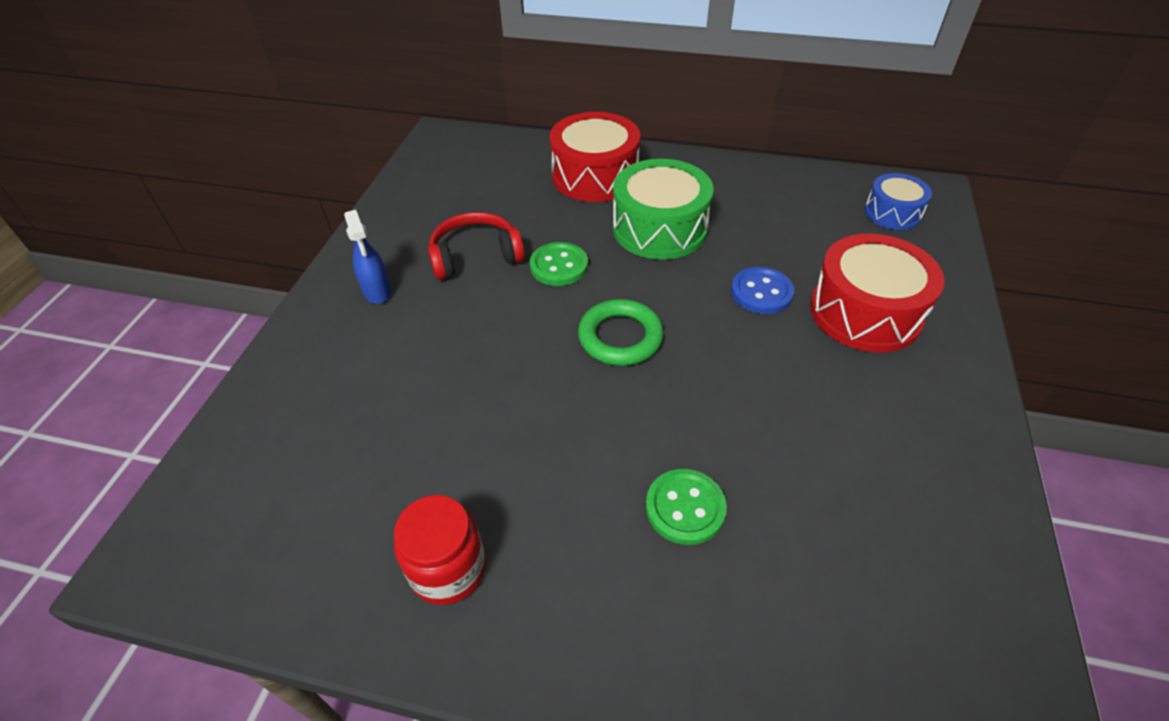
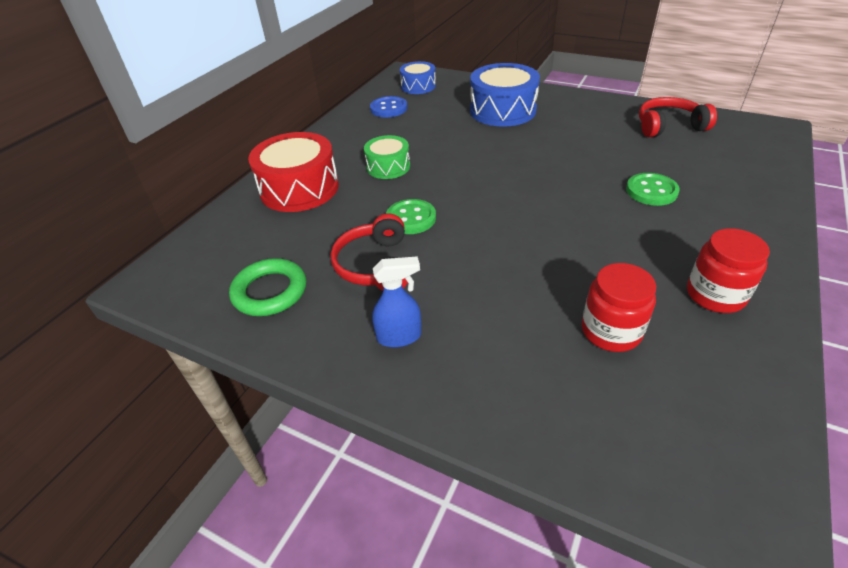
camera: 75 degrees left, 5 degrees down
green ring [578,299,664,366] -> green ring moved to [229,258,306,316]
green drum [613,159,714,260] -> green drum [364,135,410,179], size x0.58
blue button [731,267,794,314] -> blue button moved to [370,96,407,117]
red drum [810,233,944,353] -> blue drum [470,63,540,127]
none -> red jar [582,263,656,352]
none -> red headphones [639,97,717,137]

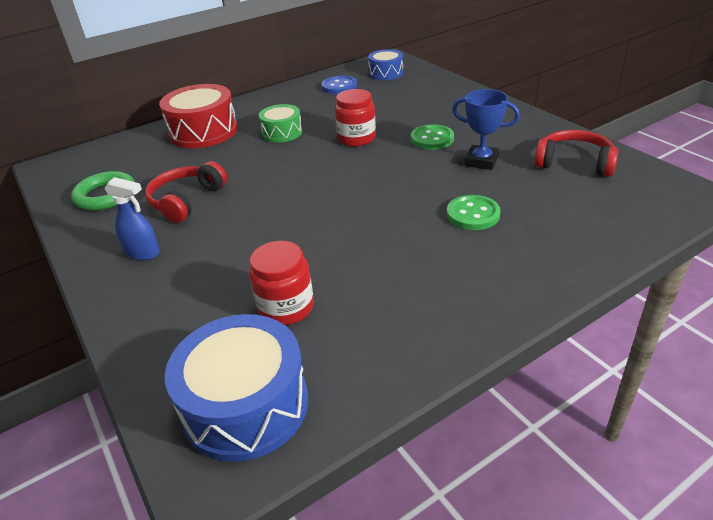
camera: 30 degrees right, 5 degrees down
green button [386,199,436,234] -> green button moved to [411,124,454,150]
blue drum [470,63,540,127] -> blue drum moved to [165,314,308,462]
red jar [687,228,770,313] -> red jar moved to [335,89,376,146]
none -> blue trophy [452,89,520,170]

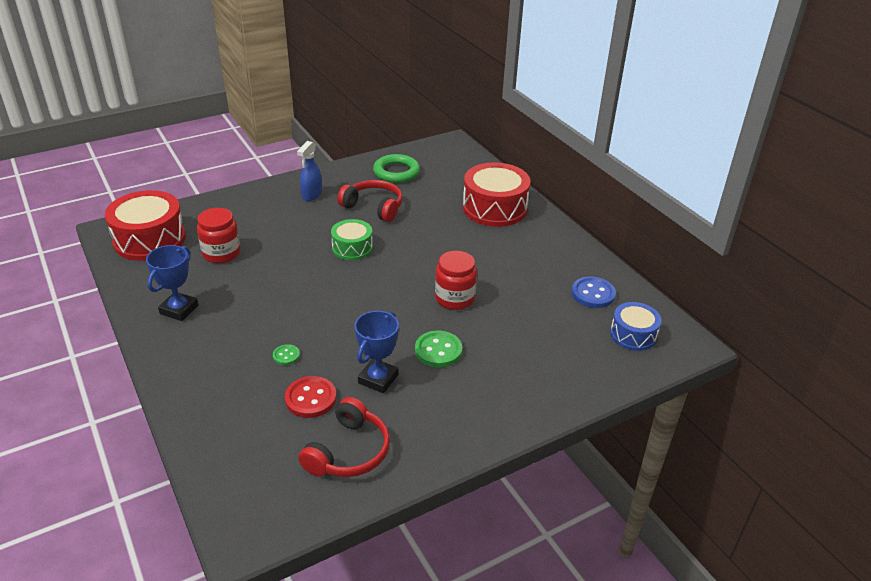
camera: 90 degrees right, 0 degrees up
blue drum [165,314,308,462] -> red drum [105,190,186,261]
green drum [259,104,303,143] -> green drum moved to [331,219,373,260]
green button [447,195,501,230] -> green button [273,344,300,365], size x0.55
none -> blue trophy [146,245,198,321]
none -> red button [285,376,336,418]

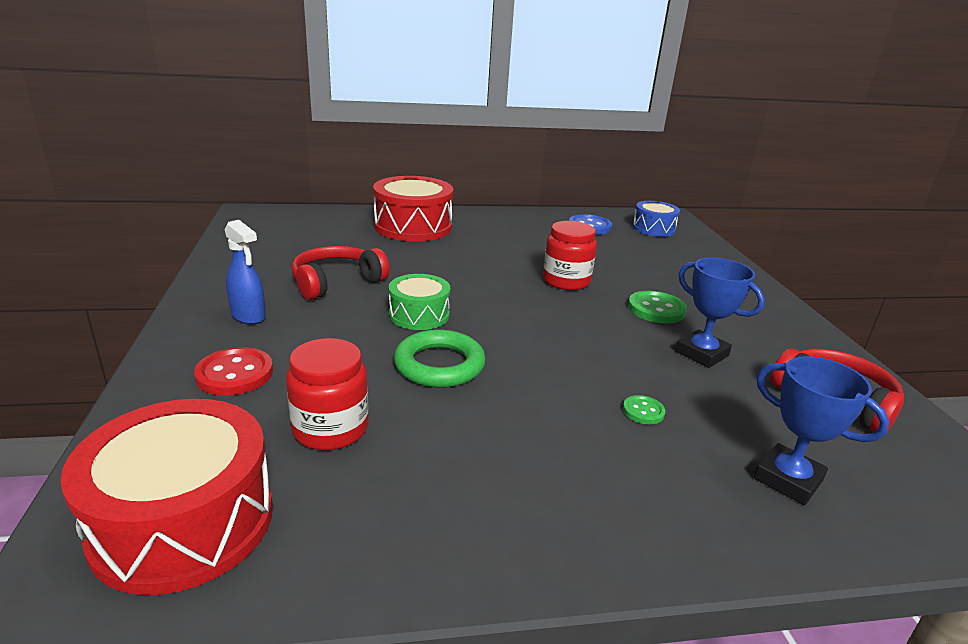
camera: 70 degrees left, 10 degrees down
blue trophy [146,245,198,321] -> blue trophy moved to [754,356,890,505]
red button [285,376,336,418] -> red button moved to [194,347,273,396]
green ring [373,154,420,183] -> green ring moved to [394,330,486,387]

